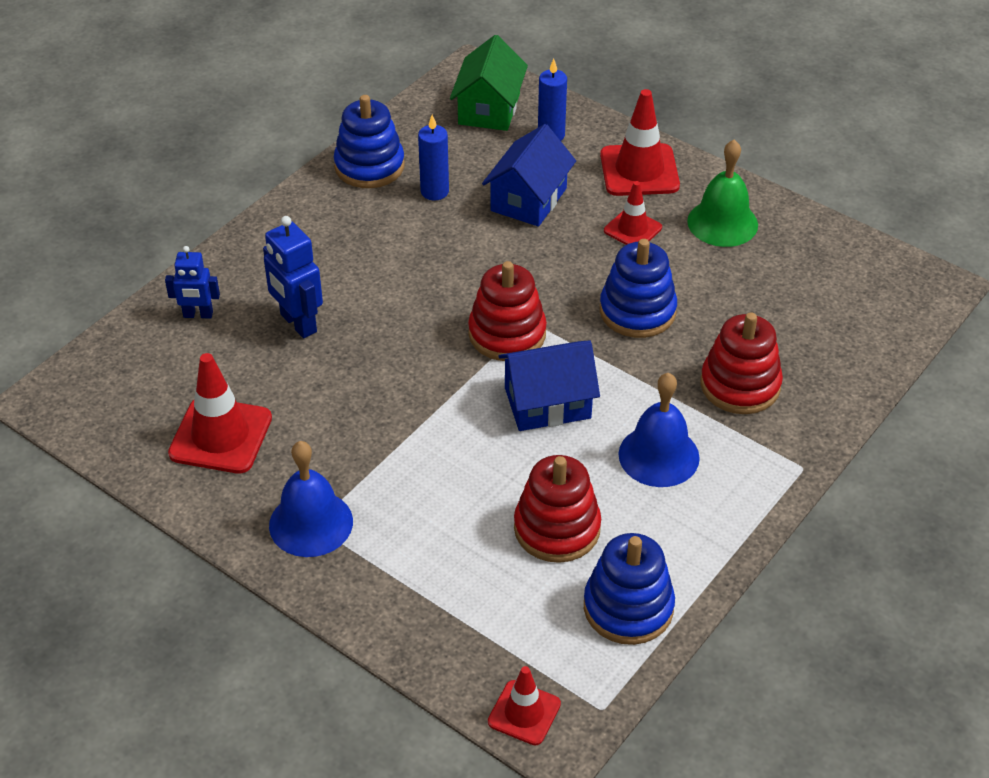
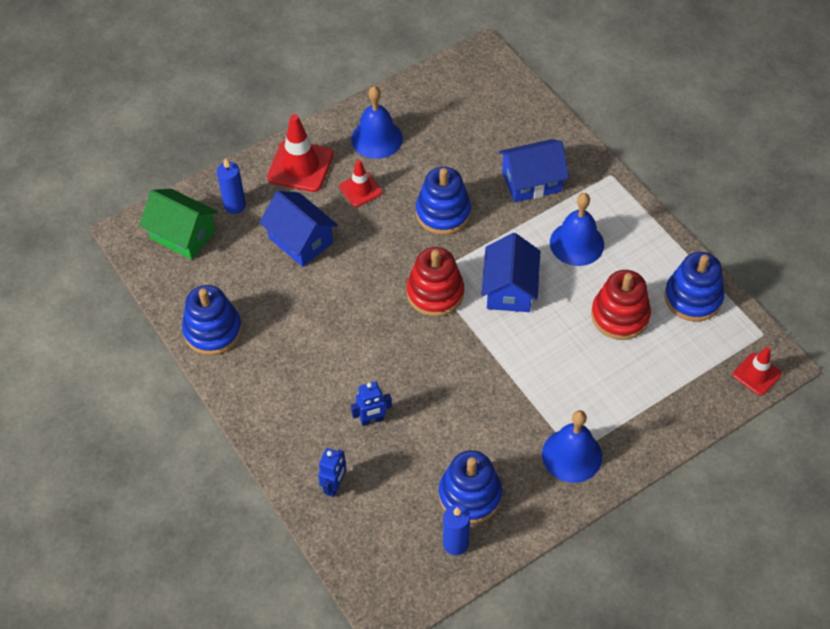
camera: 70 degrees left, 10 degrees up
red traffic cone [168,353,272,474] -> blue stacking toy [439,450,502,524]
blue robot [263,216,323,338] -> blue robot [351,381,392,426], size x0.65
blue candle [418,115,449,201] -> blue candle moved to [443,504,470,555]
green bell [687,140,758,247] -> blue bell [351,86,403,159]
red stacking toy [700,312,783,414] -> blue house [499,139,569,202]

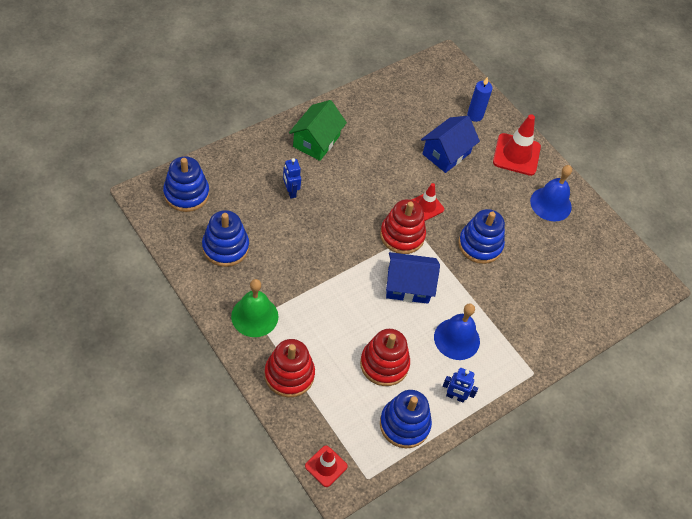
camera: 80 degrees right, 0 degrees up
green house [140,189,218,260] -> green house moved to [289,100,347,161]
blue stacking toy [182,285,242,355] -> blue stacking toy moved to [163,156,209,212]
blue robot [318,448,346,497] -> blue robot moved to [443,368,478,402]
red traffic cone [339,159,382,207] -> red traffic cone moved to [412,183,444,221]
blue candle [443,504,470,555] -> none
blue house [499,139,569,202] -> none
blue bell [542,410,602,483] -> green bell [231,279,278,337]
none -> red stacking toy [264,339,315,397]

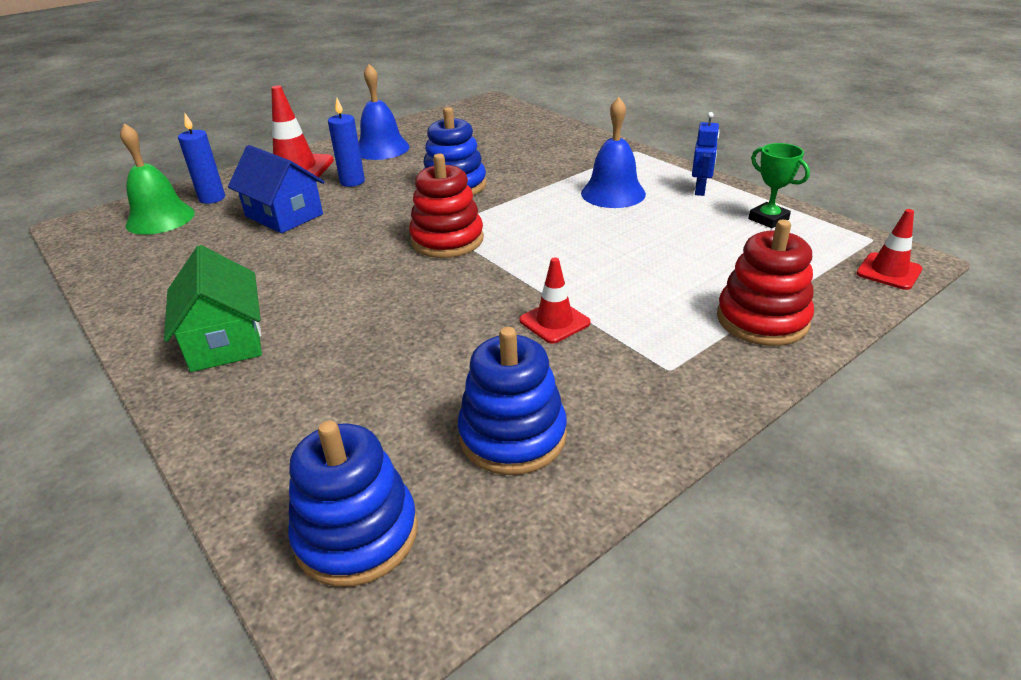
camera: 85 degrees left, 20 degrees down
green bell [231,279,278,337] -> green bell moved to [120,123,195,235]
blue robot [283,158,301,199] -> none
green house [289,100,347,161] -> green house turned 45 degrees clockwise [164,245,262,372]
red stacking toy [360,329,410,386] -> none
blue stacking toy [380,390,432,448] -> green trophy [748,143,810,228]
blue house [386,252,440,304] -> none
red traffic cone [412,183,444,221] -> red traffic cone moved to [519,257,591,344]
none -> blue candle [328,98,365,187]

